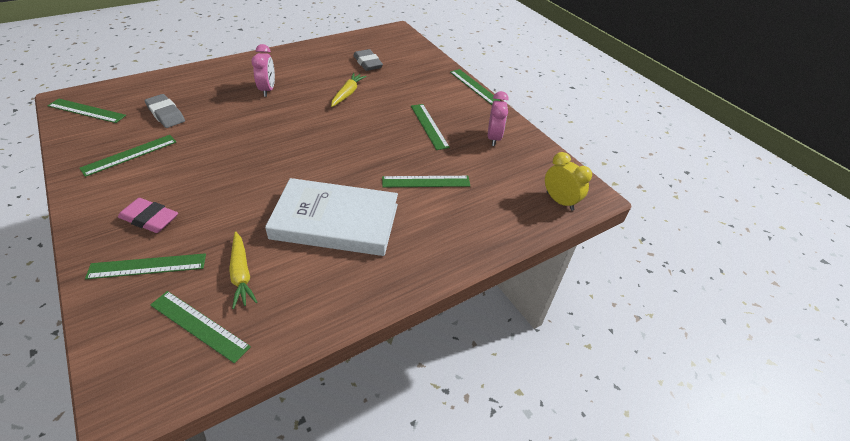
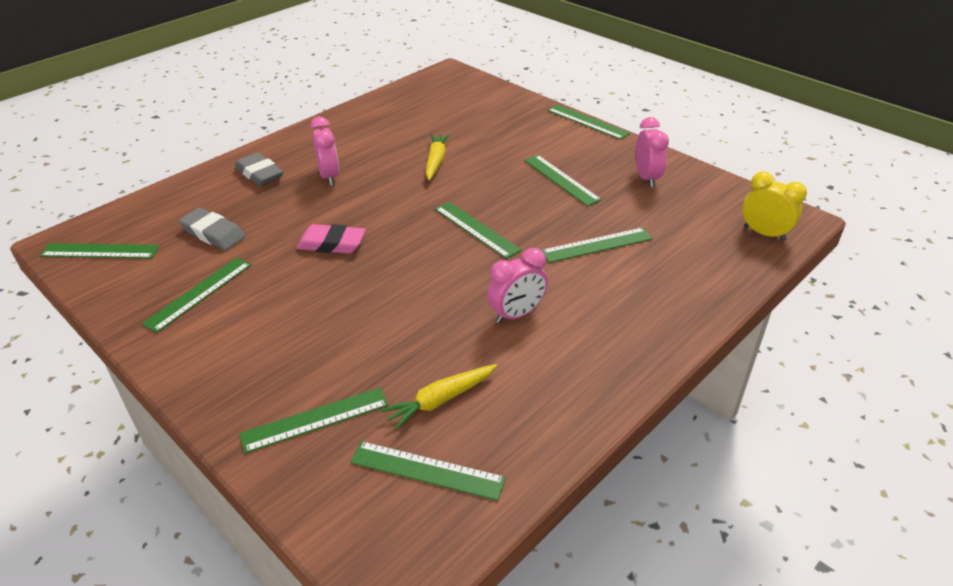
camera: 10 degrees left, 5 degrees down
pink eraser [118,198,178,233] -> pink eraser moved to [296,224,366,254]
yellow carrot [229,231,258,309] -> yellow carrot turned 90 degrees clockwise [381,364,497,431]
white book [265,178,398,256] -> pink clock [487,248,548,323]
grey eraser [353,49,383,71] -> grey eraser moved to [235,153,283,186]
none -> green ruler [435,202,521,259]

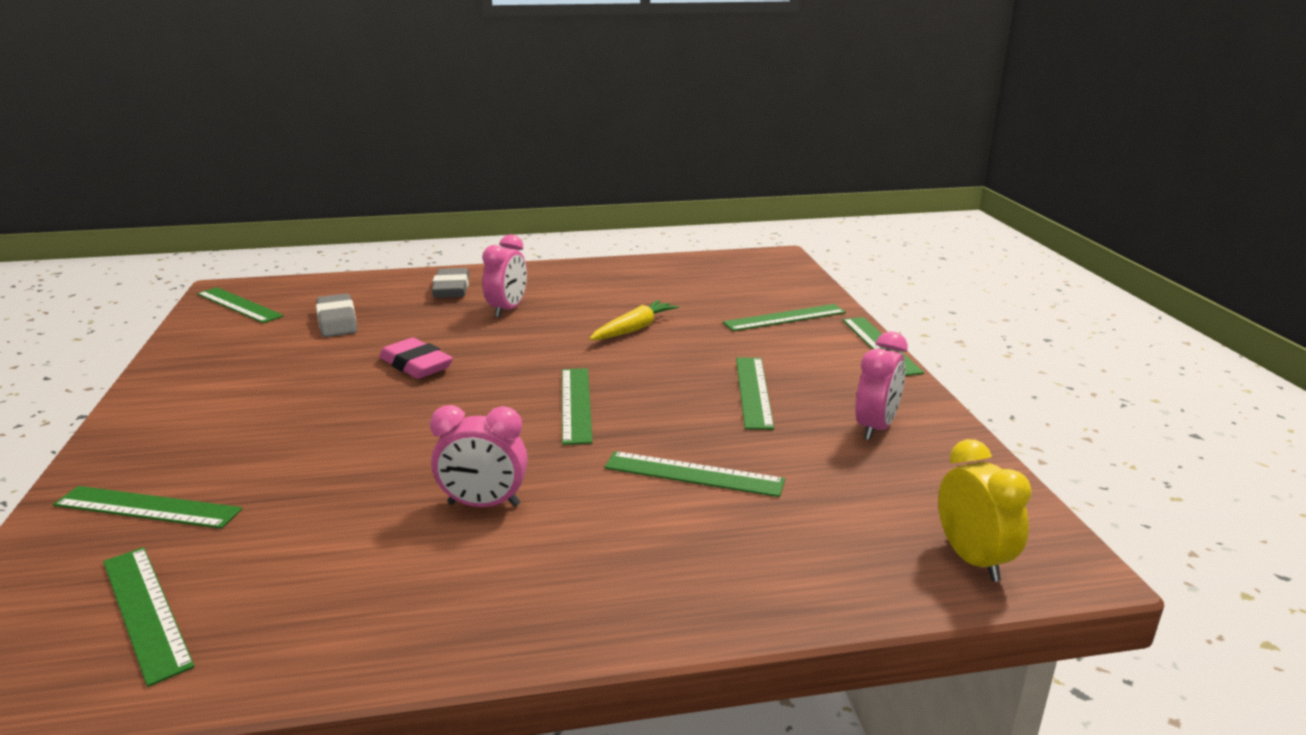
camera: 35 degrees right, 15 degrees down
green ruler [142,257,251,333] -> green ruler moved to [723,304,846,331]
yellow carrot [381,364,497,431] -> none

